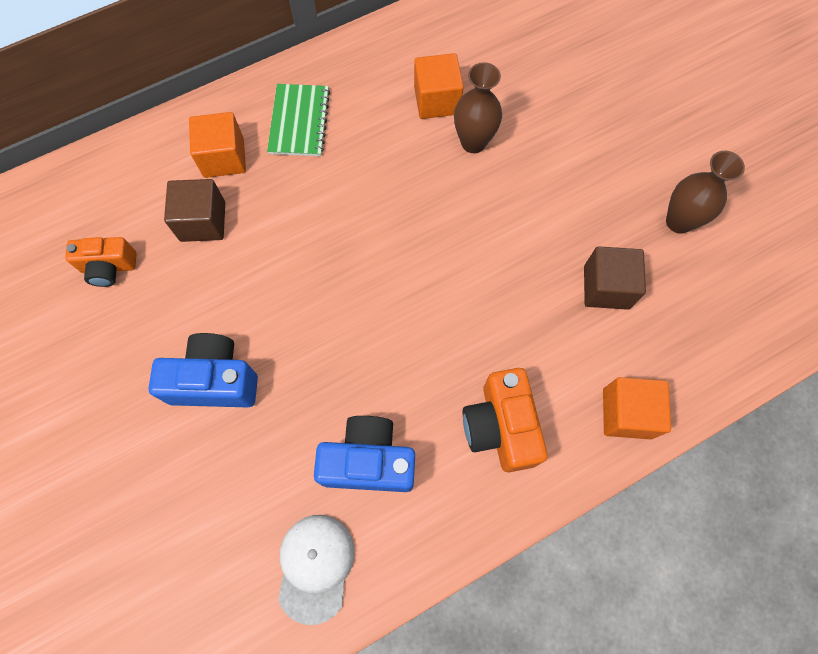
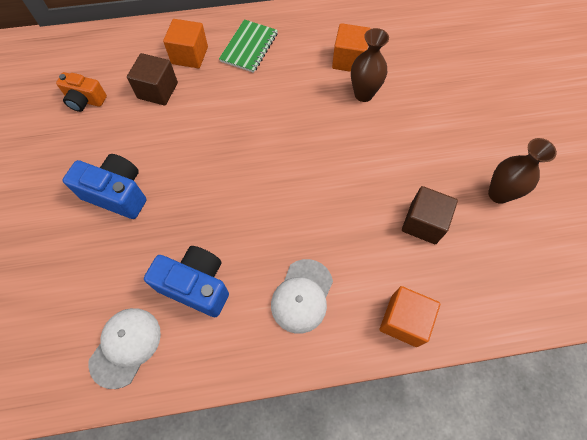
camera: 20 degrees right, 5 degrees down
orange camera [463,368,548,472] -> white cap [271,259,333,334]

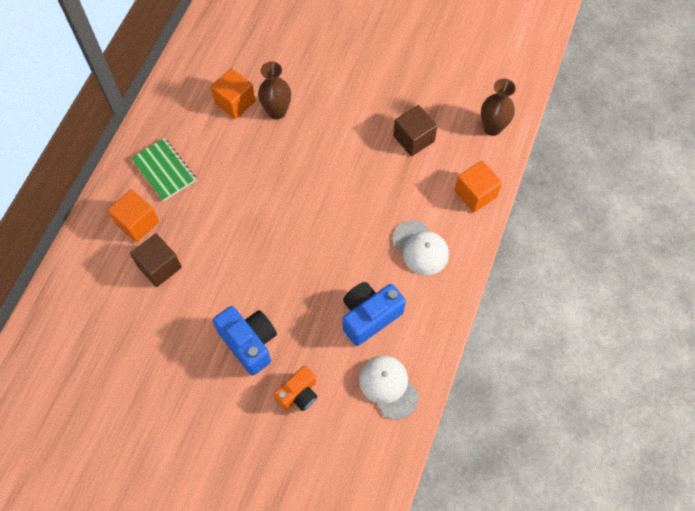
camera: 60 degrees left, 0 degrees up
orange camera [56,72,107,112] -> orange camera moved to [274,366,317,411]
blue camera [63,154,146,219] -> blue camera turned 90 degrees clockwise [213,306,277,376]
brown vase [488,138,557,204] -> brown vase moved to [481,78,516,136]

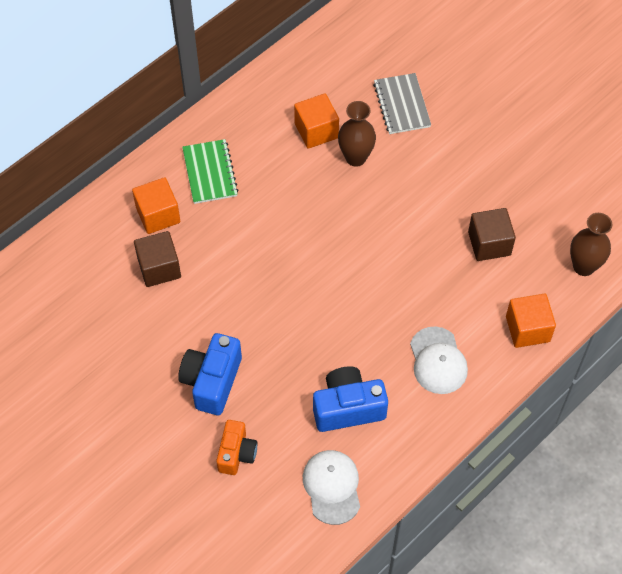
camera: 25 degrees right, 5 degrees down
blue camera [213,306,277,376] -> blue camera turned 150 degrees counterclockwise [178,333,242,415]
orange camera [274,366,317,411] -> orange camera turned 60 degrees counterclockwise [216,420,258,475]
none -> grey notebook [373,73,431,134]

